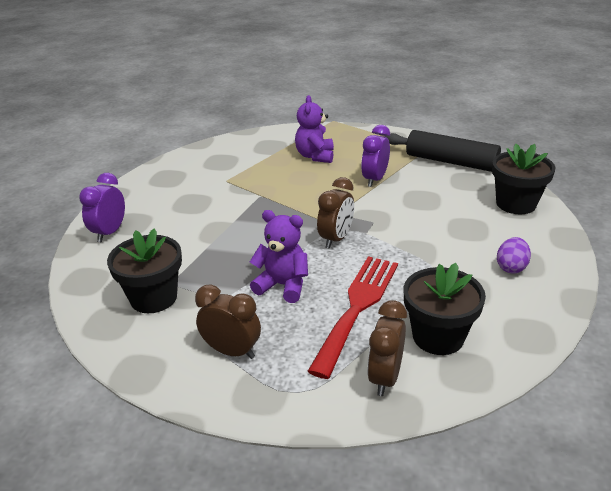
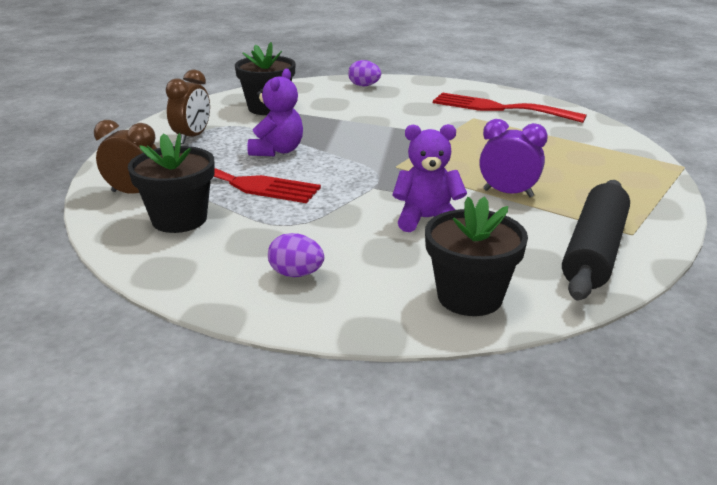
camera: 85 degrees right, 5 degrees down
purple clock [79,173,125,242] -> purple egg [348,60,381,86]
purple teddy bear [295,95,334,163] -> purple teddy bear moved to [392,124,467,232]
brown clock [317,177,354,249] -> none
none -> red fork [433,93,587,123]

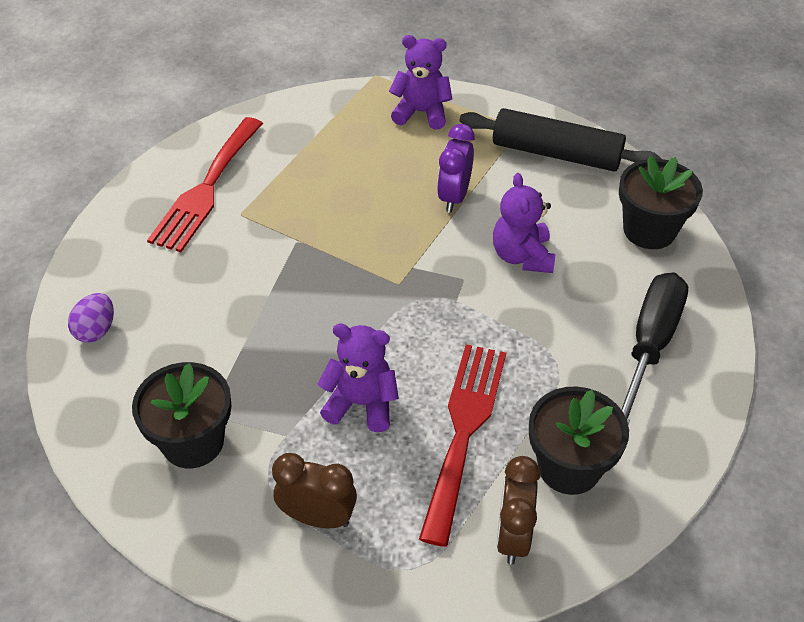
camera: 95 degrees left, 20 degrees up
purple egg [268,233,324,277] -> black screwdriver [621,273,688,424]
none -> purple teddy bear [389,35,452,130]

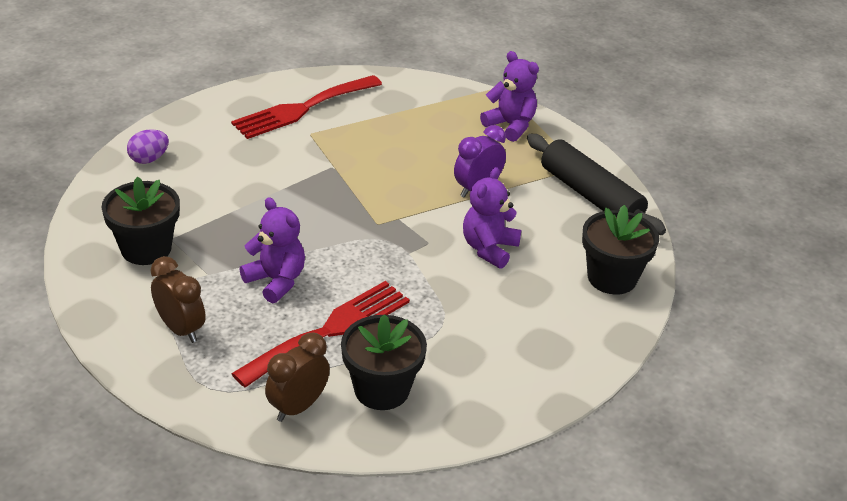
camera: 30 degrees right, 10 degrees down
black screwdriver [621,273,688,424] -> none

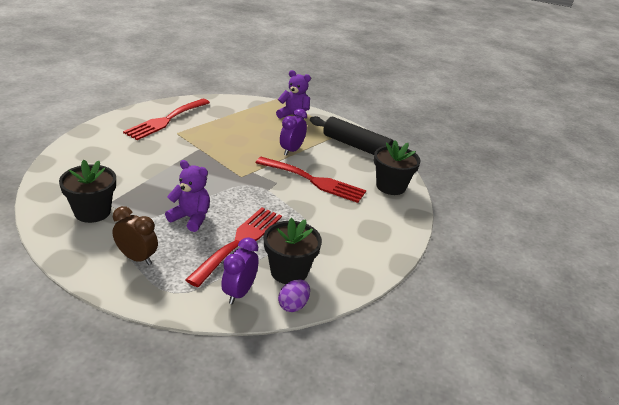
camera: 20 degrees left, 5 degrees down
purple egg [127,129,169,164] -> purple egg moved to [278,279,310,312]
brown clock [265,333,330,422] -> purple clock [221,237,259,304]
purple teddy bear [463,167,521,269] -> red fork [255,157,366,203]

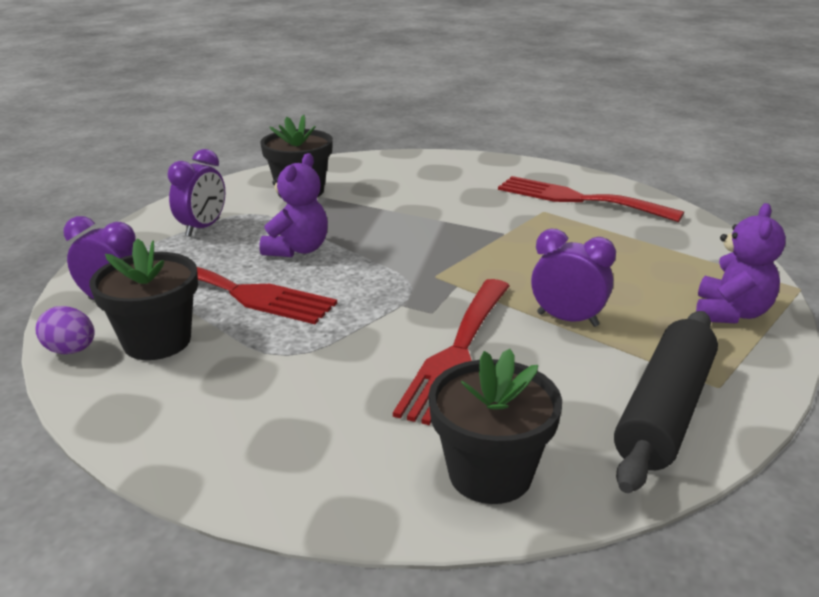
camera: 90 degrees right, 5 degrees down
brown clock [112,206,158,265] -> purple clock [168,149,225,237]

